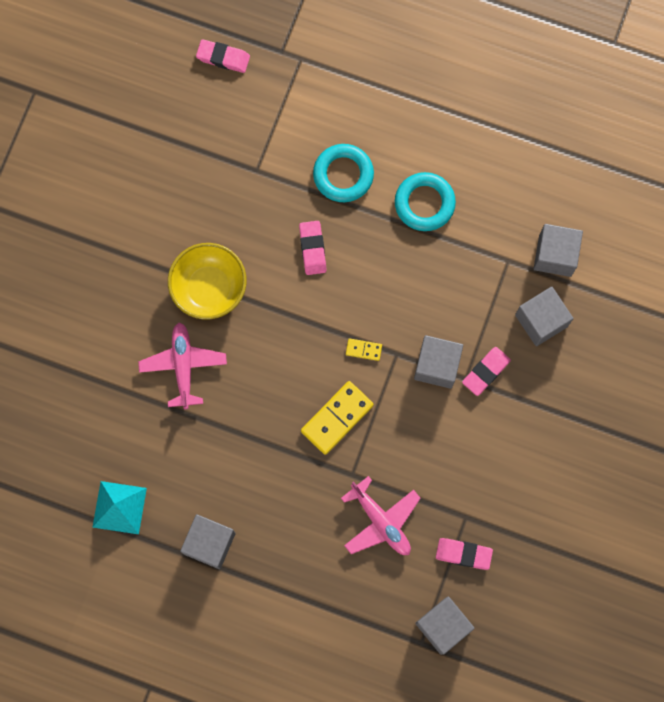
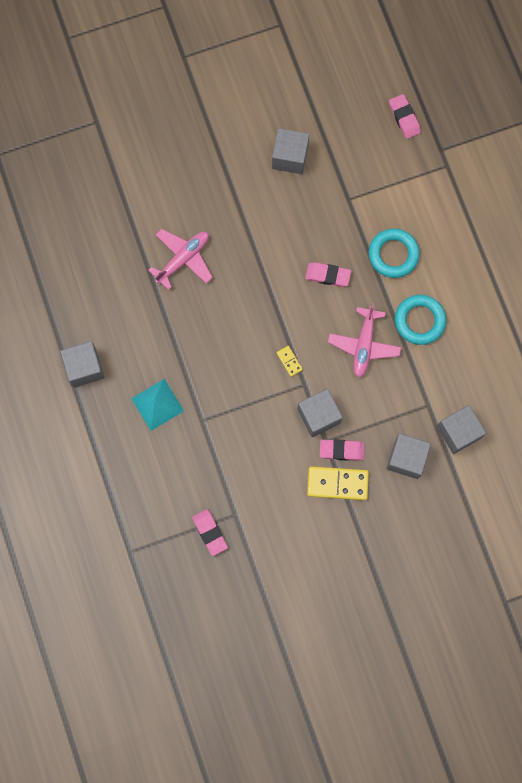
camera: 50 degrees right, 0 degrees up
turquoise pyramid [92,481,147,534] -> turquoise pyramid moved to [131,379,184,431]
yellow bowl [168,243,247,320] -> none
pink eraser [299,221,327,275] -> pink eraser turned 60 degrees clockwise [305,262,351,287]
yellow domino [301,381,374,455] -> yellow domino moved to [307,466,369,500]
pink plane [341,476,421,555] -> pink plane moved to [328,303,401,378]
grey cube [415,596,475,655] -> grey cube moved to [272,128,309,174]

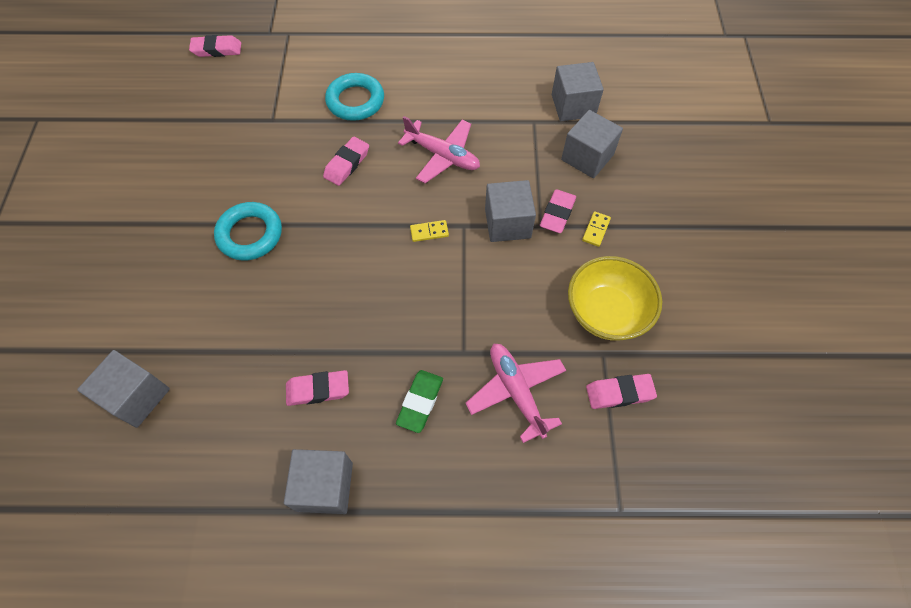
camera: 70 degrees left, 15 degrees down
turquoise pyramid [131,379,184,431] -> green eraser [396,370,443,433]
pink plane [148,229,213,290] -> pink plane moved to [466,344,566,443]
grey cube [272,128,309,174] -> grey cube moved to [77,350,170,428]
yellow domino [307,466,369,500] -> yellow domino [582,211,611,247], size x0.49
turquoise ring [395,295,446,345] -> turquoise ring moved to [214,202,282,261]
none -> pink eraser [286,370,349,406]
none -> yellow bowl [568,256,662,341]

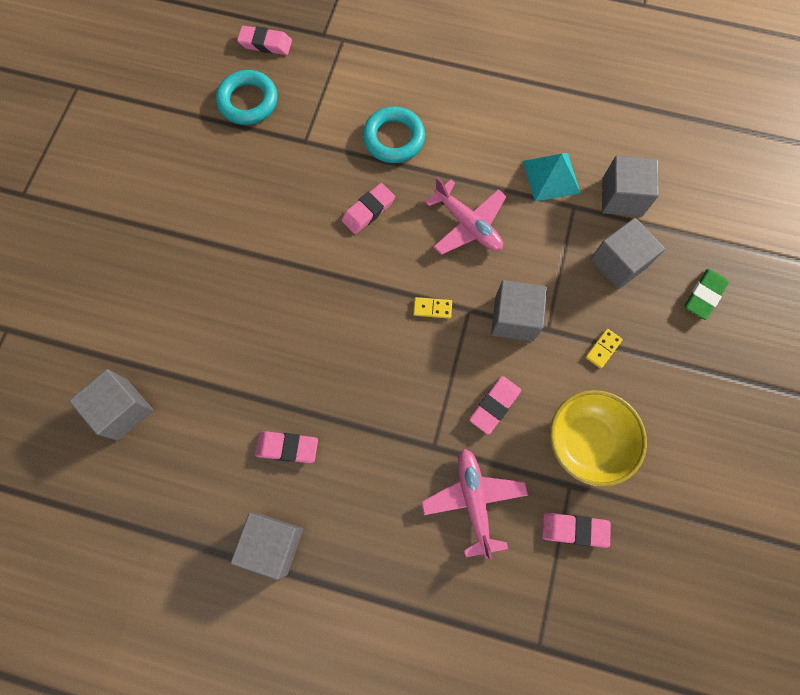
camera: 15 degrees right, 10 degrees up
turquoise ring [214,202,282,261] -> turquoise ring moved to [216,70,278,125]
green eraser [396,370,443,433] -> green eraser moved to [685,269,729,320]
pink eraser [540,190,576,233] -> pink eraser moved to [469,376,521,435]
none -> turquoise pyramid [523,153,580,202]

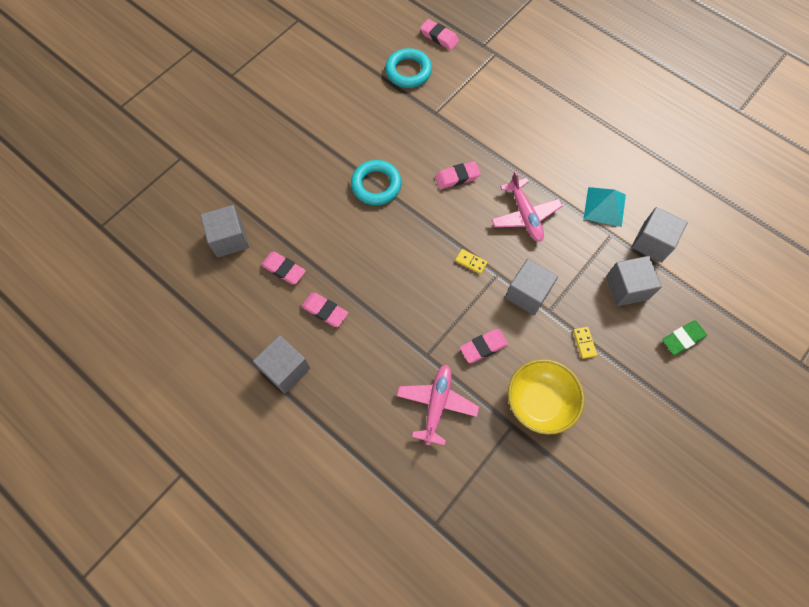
camera: 25 degrees right, 5 degrees down
turquoise ring [363,106,425,163] -> turquoise ring moved to [351,160,402,205]
pink eraser [542,513,611,548] -> pink eraser moved to [261,252,306,284]
yellow domino [585,329,623,369] -> yellow domino turned 75 degrees counterclockwise [573,327,597,359]

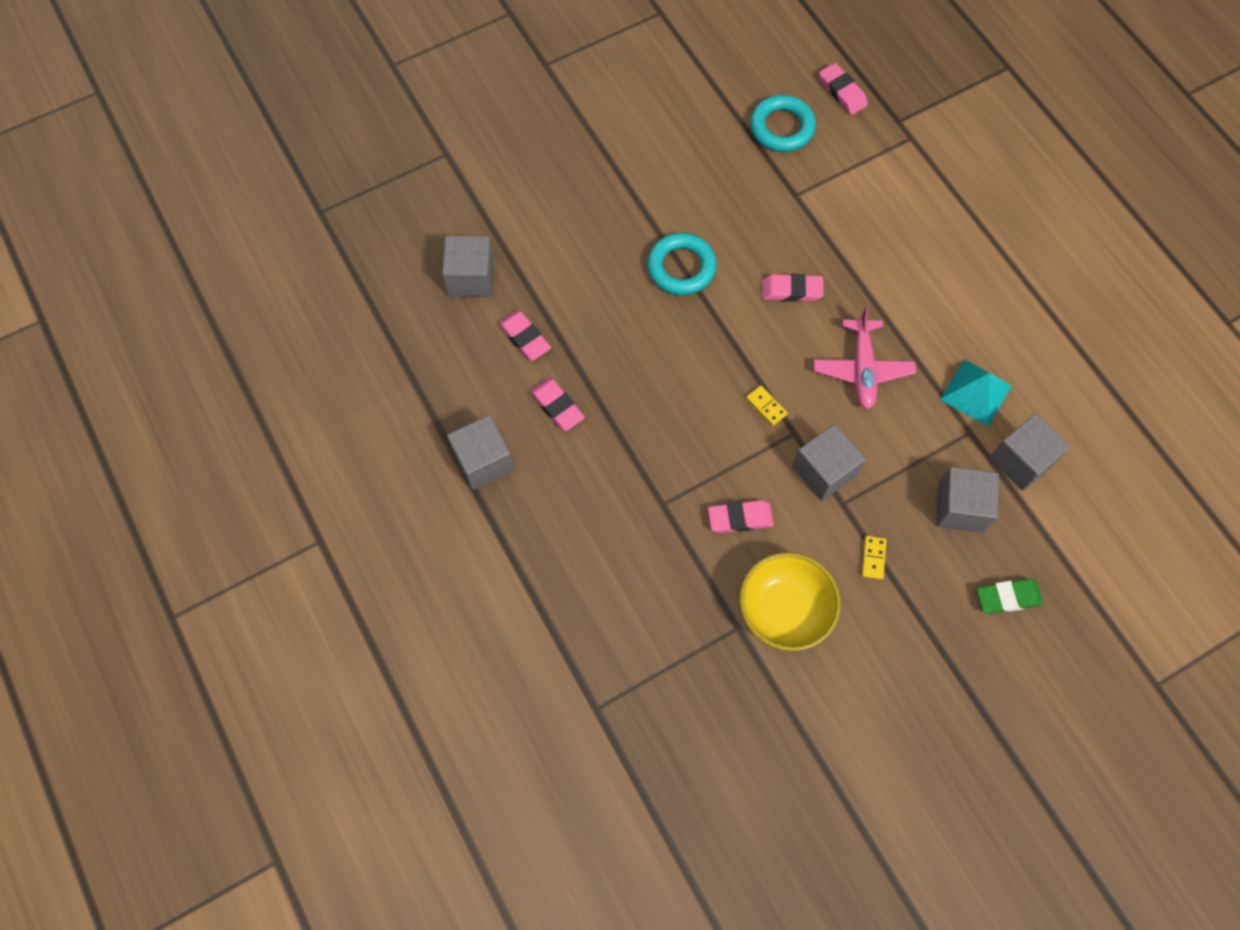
camera: 20 degrees right, 0 degrees up
pink plane [397,365,479,446] -> none

